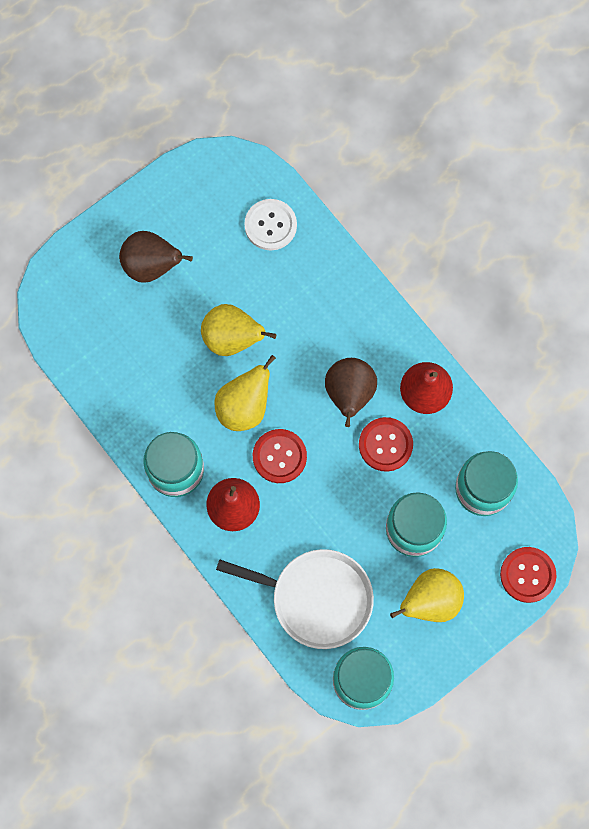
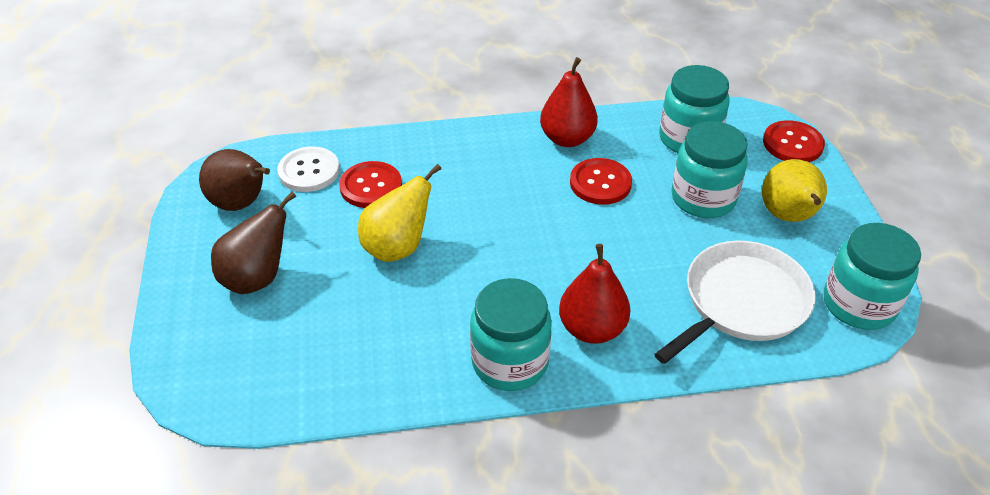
camera: 60 degrees left, 30 degrees down
yellow pear [215,355,276,431] -> none
red button [253,429,307,483] -> red button moved to [339,161,402,208]
brown pear [325,358,377,427] -> brown pear moved to [199,149,270,211]

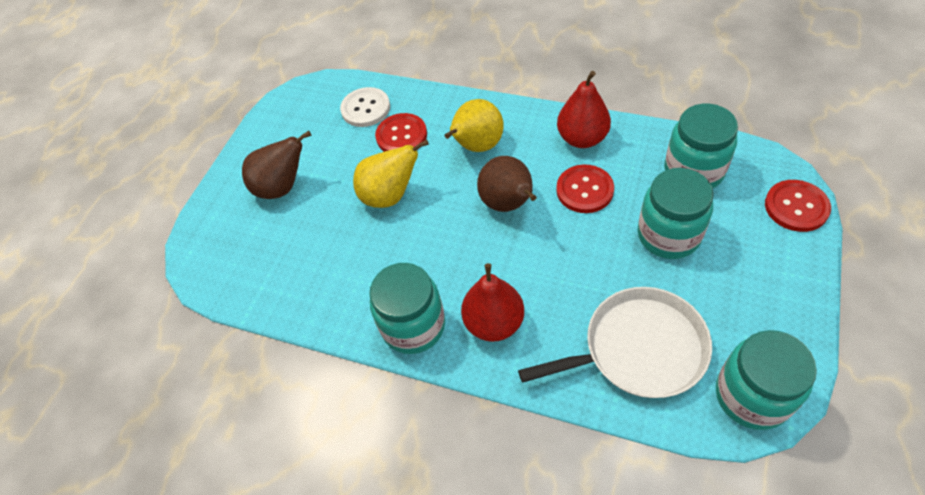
camera: 35 degrees right, 10 degrees up
brown pear [199,149,270,211] -> brown pear moved to [477,156,536,212]
yellow pear [762,159,827,222] -> yellow pear moved to [445,99,504,152]

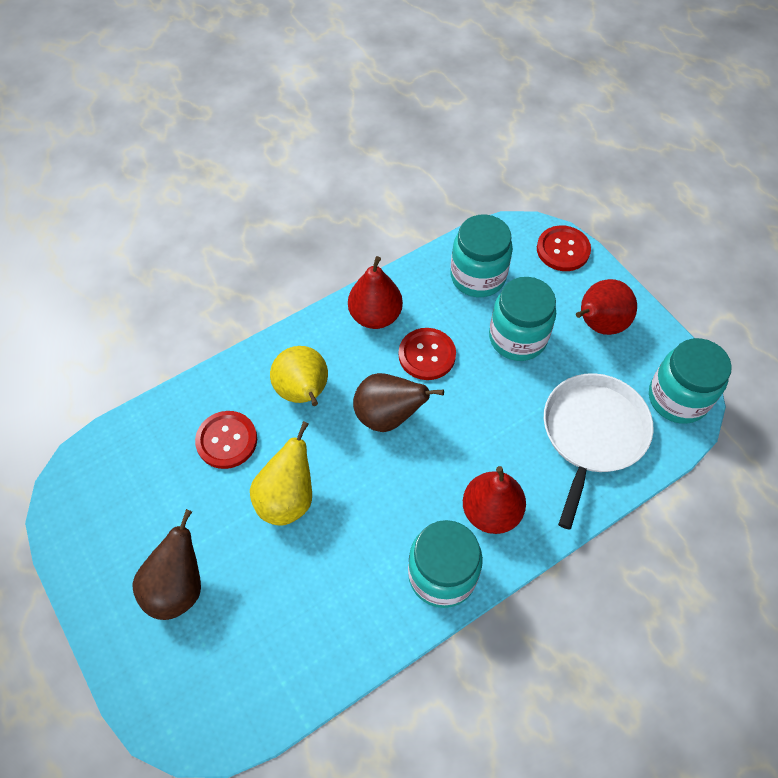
camera: 60 degrees left, 5 degrees up
white button [340,87,390,127] -> none
none -> red pear [576,279,637,335]

